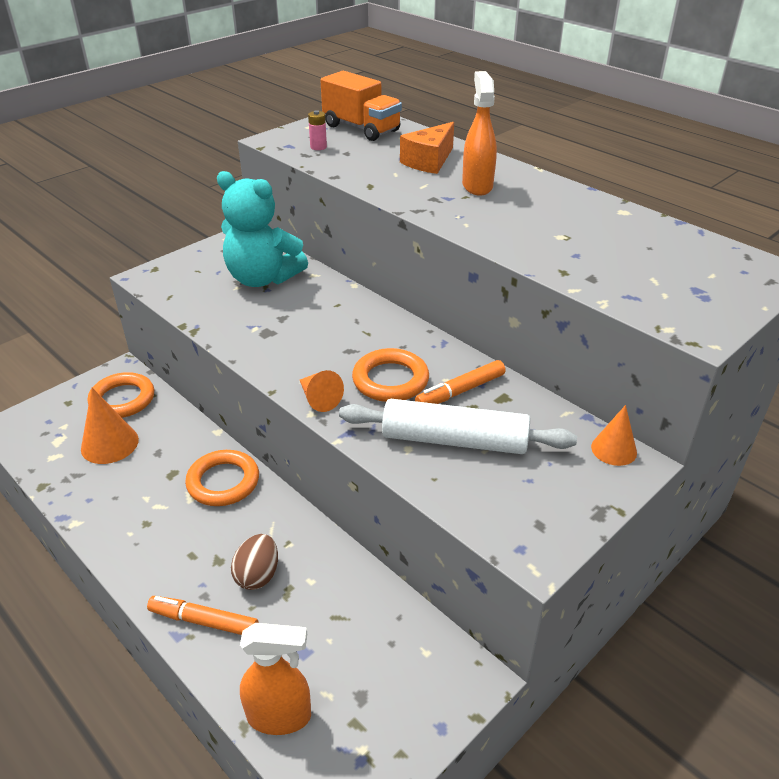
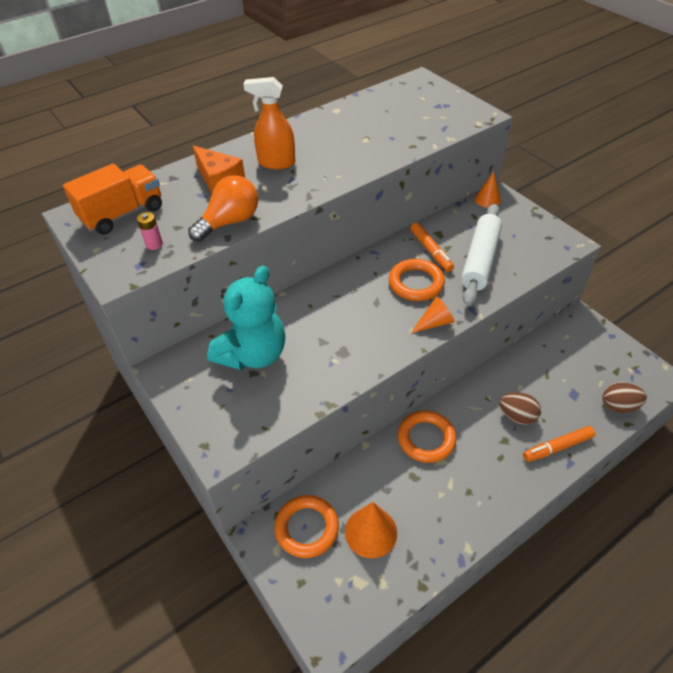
camera: 80 degrees left, 10 degrees up
orange marker [147,596,259,635] -> orange marker turned 45 degrees clockwise [523,426,595,462]
orange spray bottle [240,623,311,735] -> brown egg [602,382,647,413]
none -> orange light bulb [188,175,258,242]

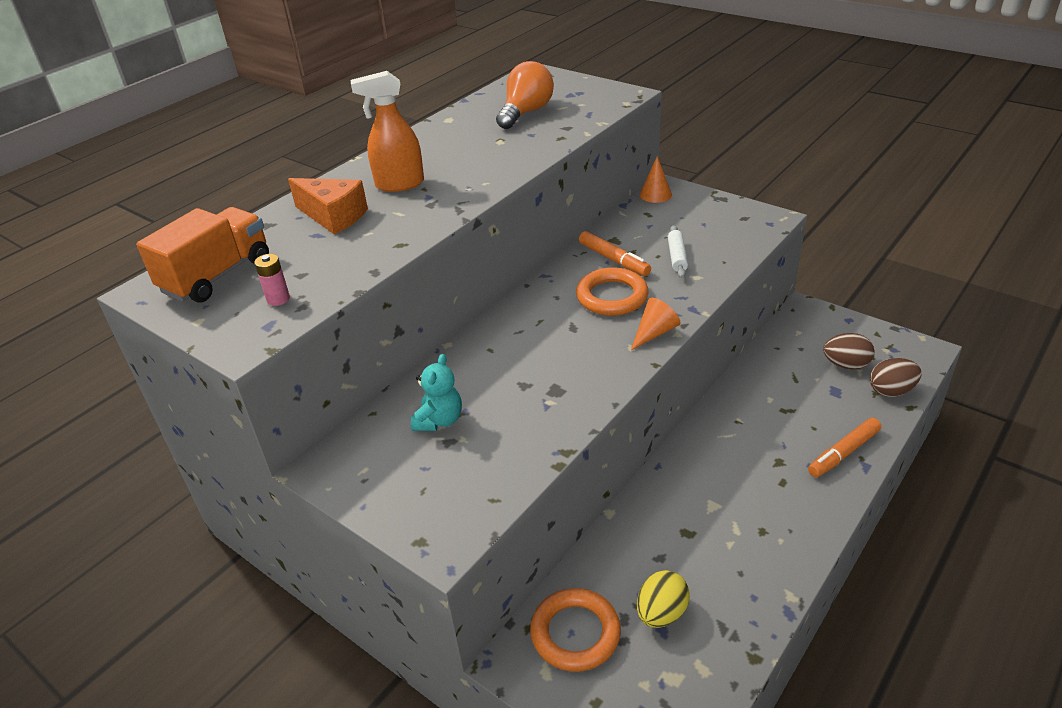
camera: 15 degrees left, 10 degrees down
orange light bulb [188,175,258,242] -> orange light bulb moved to [496,61,554,129]
turquoise teddy bear [207,265,285,370] -> turquoise teddy bear [411,354,462,431], size x0.51
orange cone [345,502,397,558] -> yellow egg [637,570,690,628]
orange ring [398,411,456,463] -> none
white rolling pin [461,204,502,306] -> white rolling pin [668,225,688,278], size x0.48
brown egg [499,392,541,425] -> brown egg moved to [823,333,875,369]

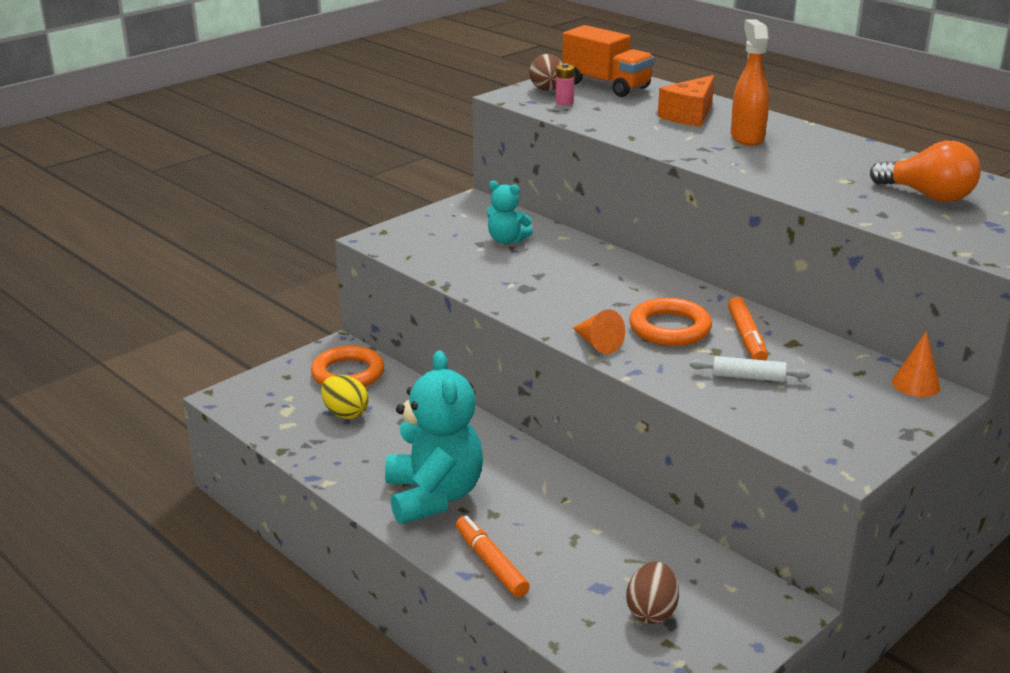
camera: 95 degrees right, 10 degrees down
orange marker [579,231,651,276] -> orange marker turned 60 degrees counterclockwise [728,297,768,360]
brown egg [870,358,921,397] -> brown egg moved to [529,54,563,91]
none -> turquoise teddy bear [385,350,483,524]

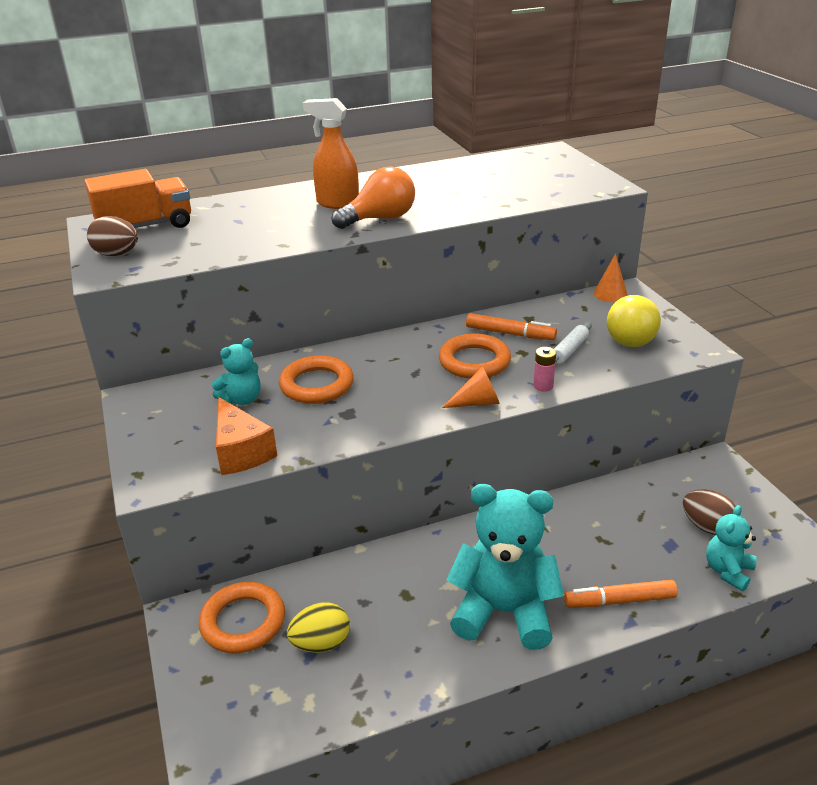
camera: 65 degrees left, 5 degrees up
pink battery [555,63,575,106] -> pink battery moved to [533,347,556,392]
orange cheese [658,75,715,127] -> orange cheese moved to [216,397,277,475]
orange light bulb [870,141,981,202] -> orange light bulb moved to [332,167,415,229]
none -> orange ring [279,355,354,404]
none -> yellow light bulb [607,295,661,347]
none -> turquoise teddy bear [706,505,756,591]

